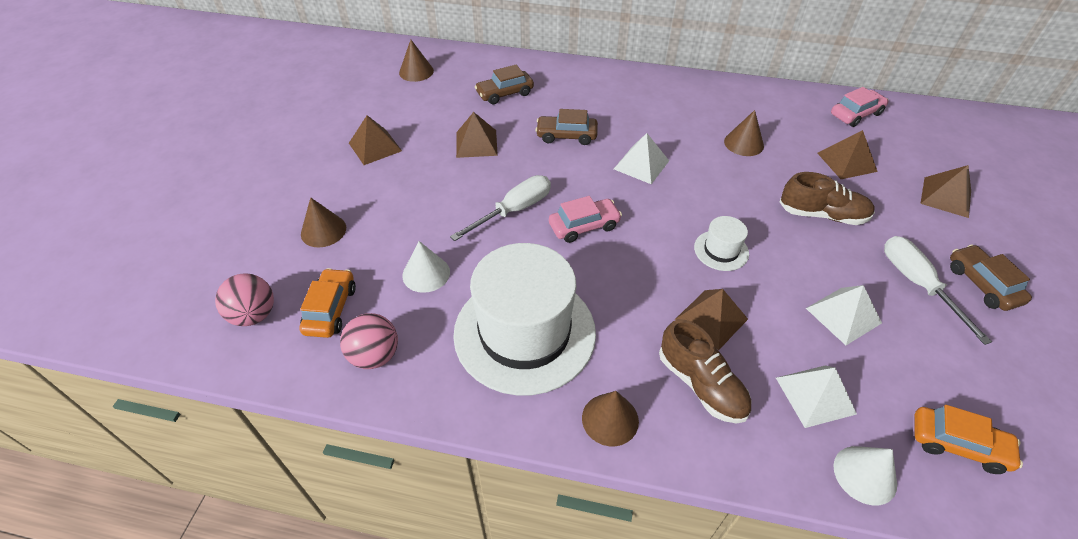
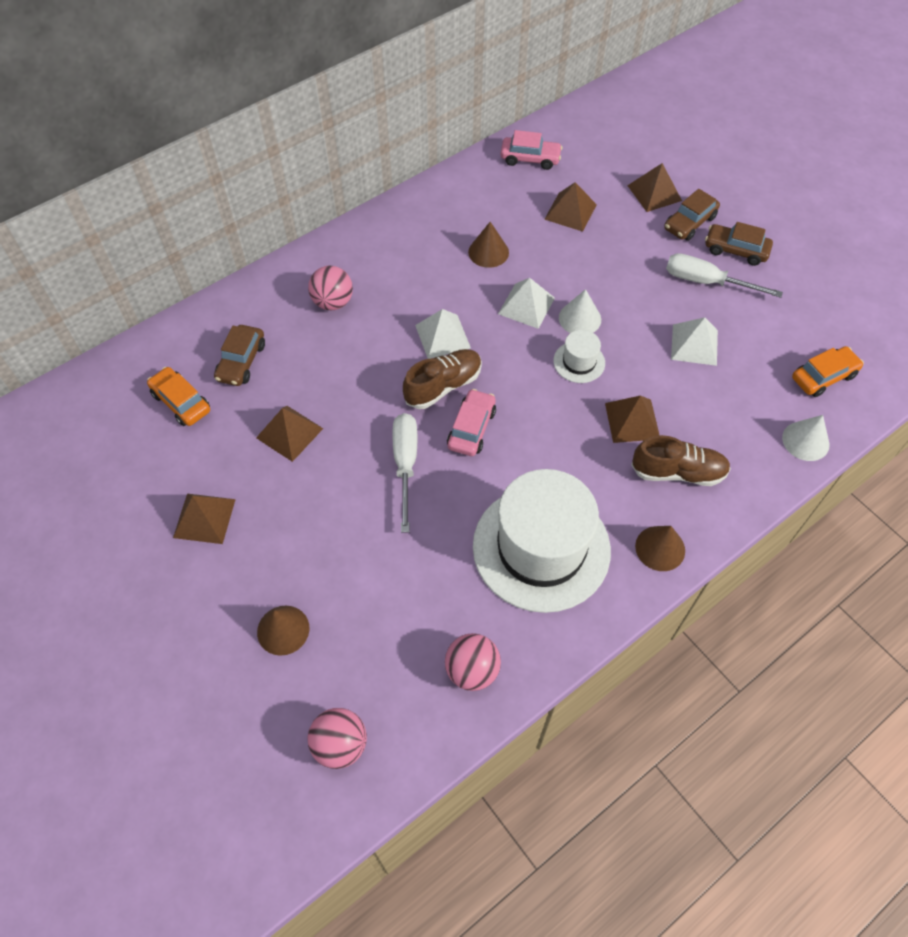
camera: 50 degrees left, 10 degrees up
orange car [299,268,356,338] -> orange car moved to [147,367,210,426]
brown cone [399,40,434,82] -> none
white cone [403,241,450,293] -> white cone moved to [559,289,601,333]
brown car [535,109,598,145] -> brown car moved to [664,189,720,241]
white pyramid [776,365,857,428] -> white pyramid moved to [498,278,555,329]
brown shoe [779,172,875,225] -> brown shoe moved to [403,349,482,409]
pink car [831,87,888,127] -> pink car turned 90 degrees clockwise [501,130,562,170]
none -> pink ball [308,265,353,310]

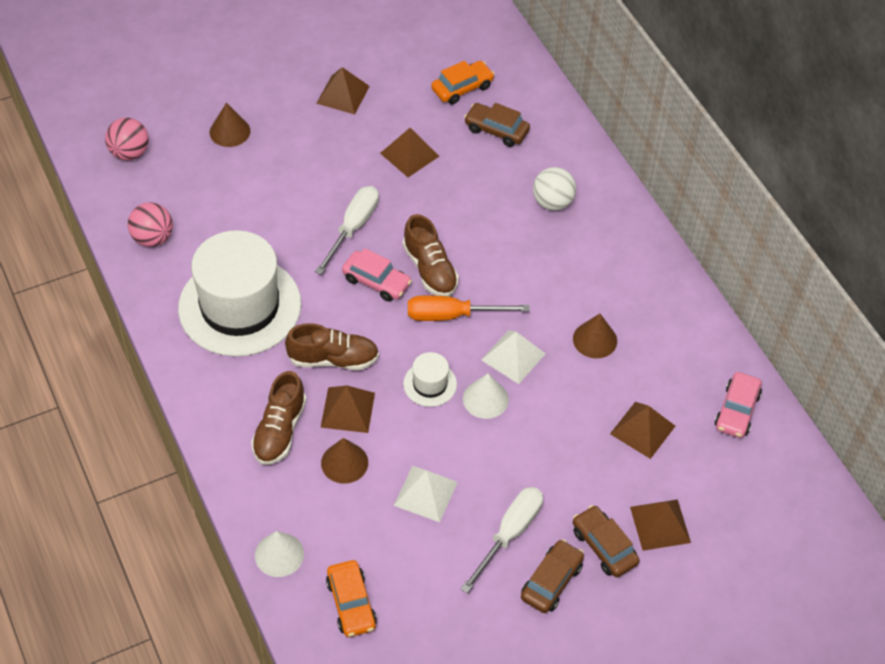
camera: 100 degrees right, 5 degrees down
pink ball [308,265,353,310] -> white ball [533,167,576,211]
white screwdriver [393,413,417,533] -> white screwdriver turned 75 degrees counterclockwise [315,186,379,275]
white pyramid [415,309,471,359] -> none
brown cone [635,526,685,571] -> brown cone moved to [321,438,368,484]
none -> brown shoe [285,323,379,370]
none -> orange screwdriver [408,295,530,321]

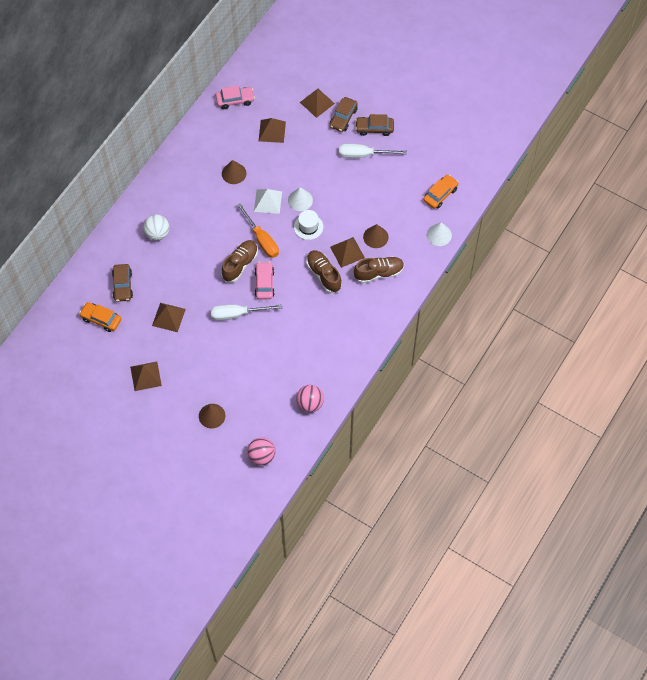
camera: 120 degrees left, 10 degrees up
white hat [178,230,301,356] -> none
white pyramid [394,466,458,522] -> none

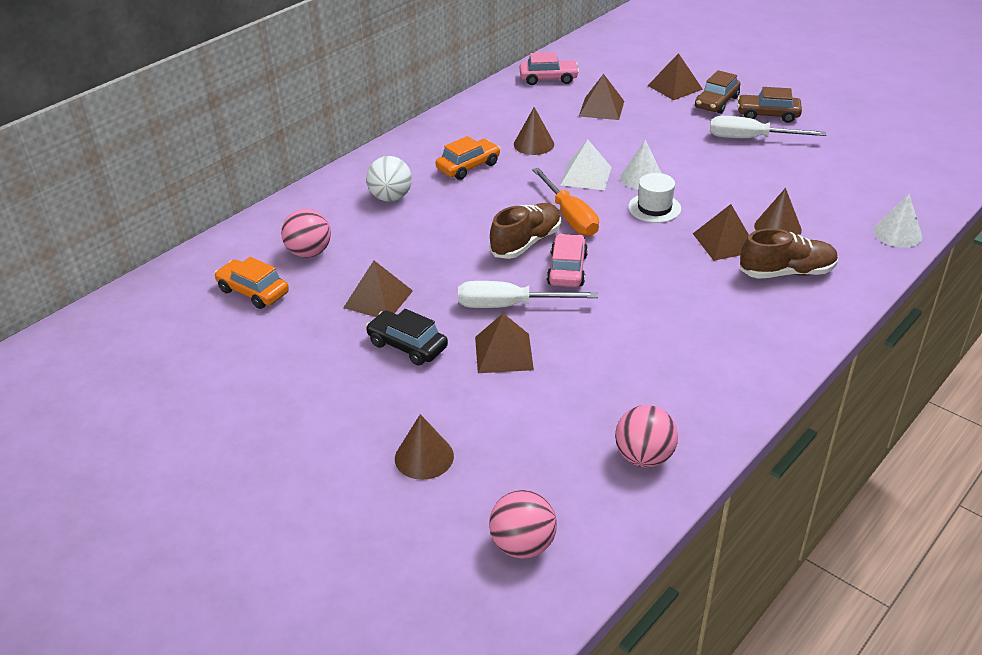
camera: 10 degrees right, 25 degrees down
brown car [112,264,133,302] -> pink ball [281,209,331,258]
brown pyramid [130,362,162,391] -> brown pyramid moved to [475,313,534,373]
brown shoe [306,250,342,293] -> none
orange car [423,174,458,209] -> orange car moved to [436,136,500,180]
none -> black car [366,309,448,366]

